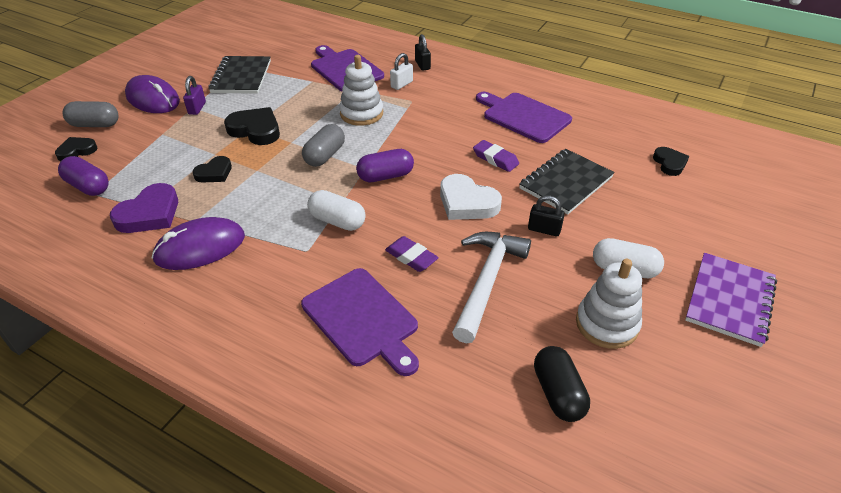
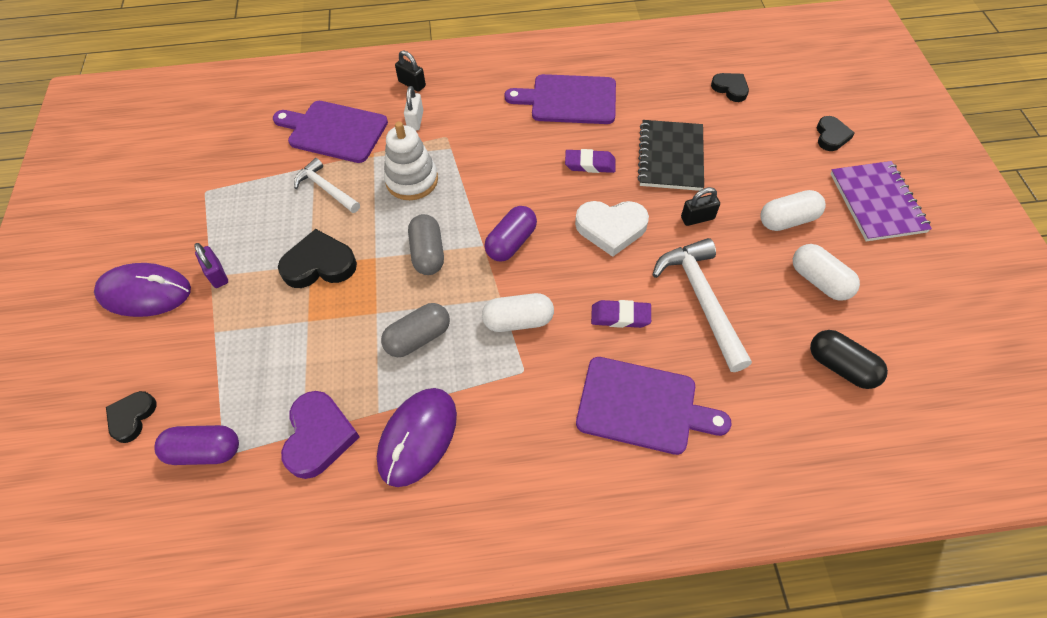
camera: 35 degrees left, 15 degrees up
grey capsule [63,101,118,127] -> grey capsule moved to [381,303,450,357]
black heart [192,156,232,183] -> black heart moved to [817,116,855,151]
black notebook [208,56,271,94] -> none
white stacking toy [576,259,642,349] -> white capsule [793,244,860,301]
none -> white hammer [294,158,360,213]

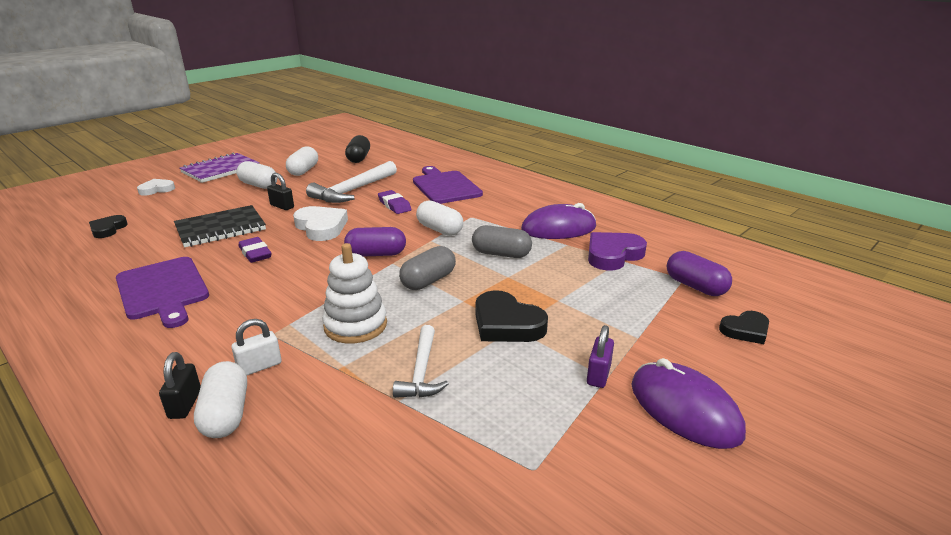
camera: 130 degrees left, 30 degrees down
purple cutting board [273,101,388,163] -> none
black heart [817,116,855,151] -> white heart [137,179,175,196]
none -> white capsule [194,361,247,438]

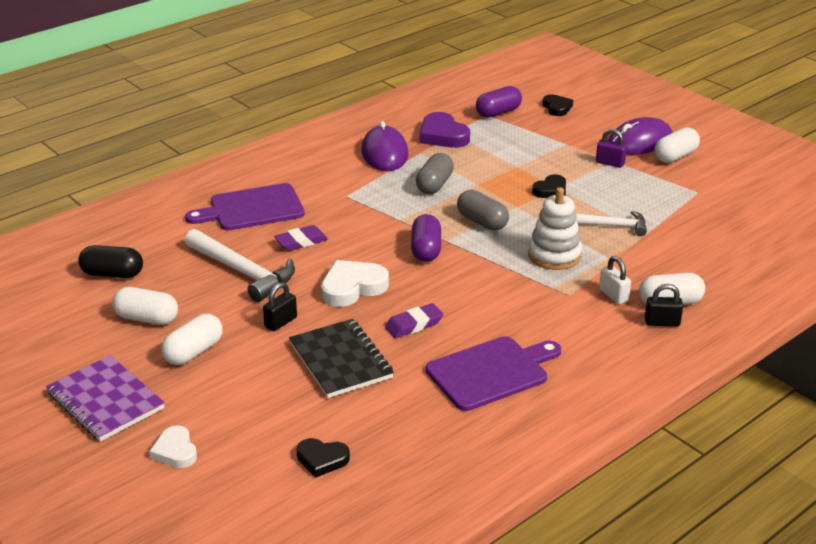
camera: 85 degrees left, 5 degrees up
white capsule [416,200,463,236] -> white capsule moved to [655,127,700,163]
black heart [475,290,548,342] -> black heart [532,174,566,198], size x0.62

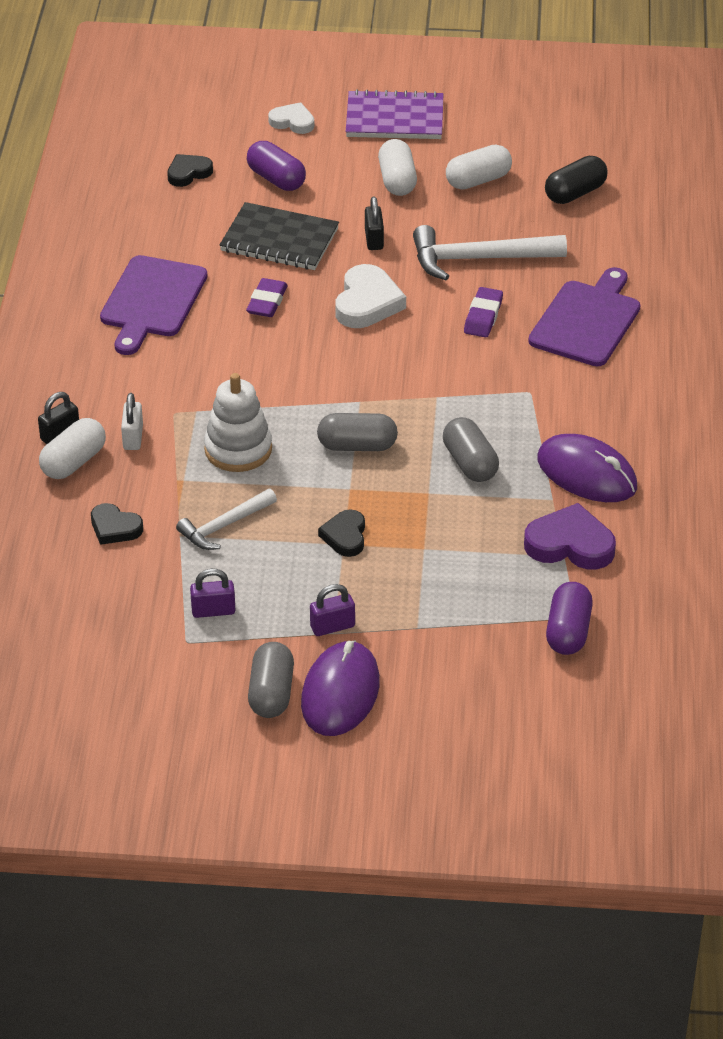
camera: 135 degrees right, 10 degrees up
purple capsule [411,214,441,262] -> purple capsule moved to [247,141,306,191]
black heart [542,94,573,116] -> black heart moved to [91,503,143,545]
white padlock [599,256,631,304] -> white padlock turned 75 degrees clockwise [121,393,143,450]
white capsule [655,127,700,163] -> grey capsule [248,642,294,718]
none -> purple padlock [190,569,235,618]

